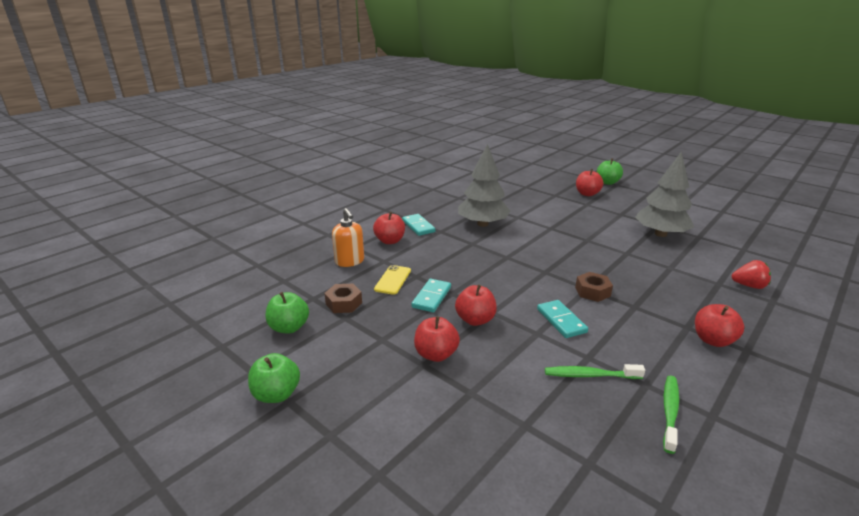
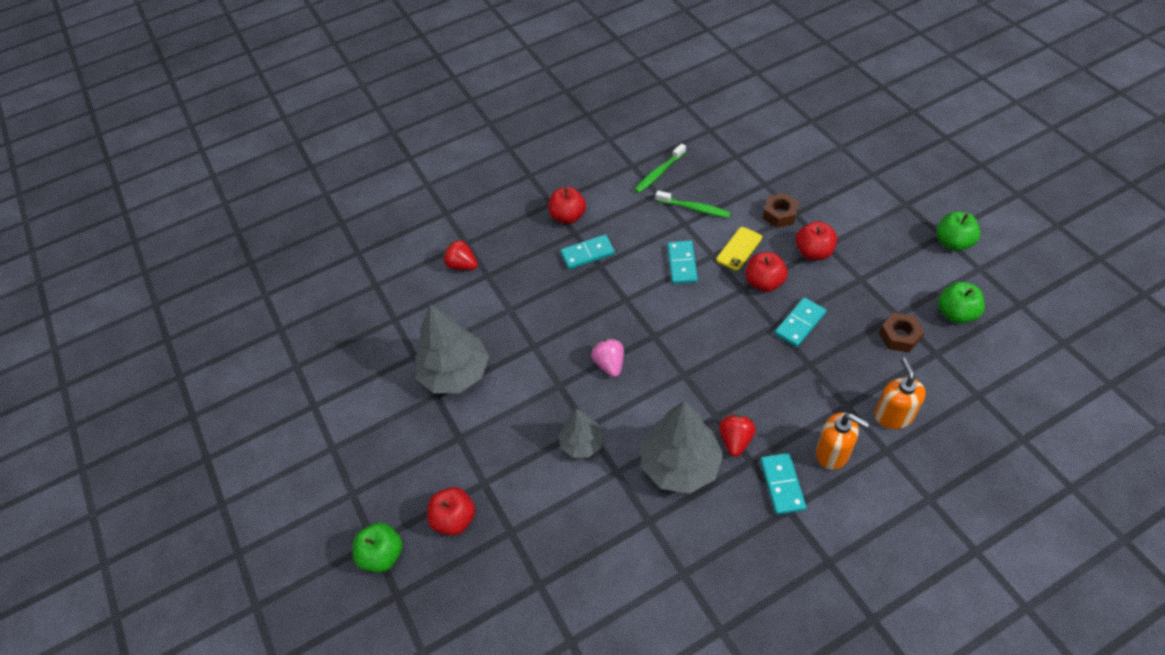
camera: 155 degrees left, 25 degrees up
red apple [373,212,405,244] -> orange soap dispenser [816,413,870,470]
yellow phone [374,265,411,295] -> yellow phone moved to [716,227,762,271]
brown nut [575,272,613,302] -> brown nut moved to [763,193,799,228]
none -> grey tree [559,409,604,458]
none -> turquoise domino [560,235,615,270]
none -> pink strawberry [591,339,624,377]
none -> red strawberry [719,415,756,457]

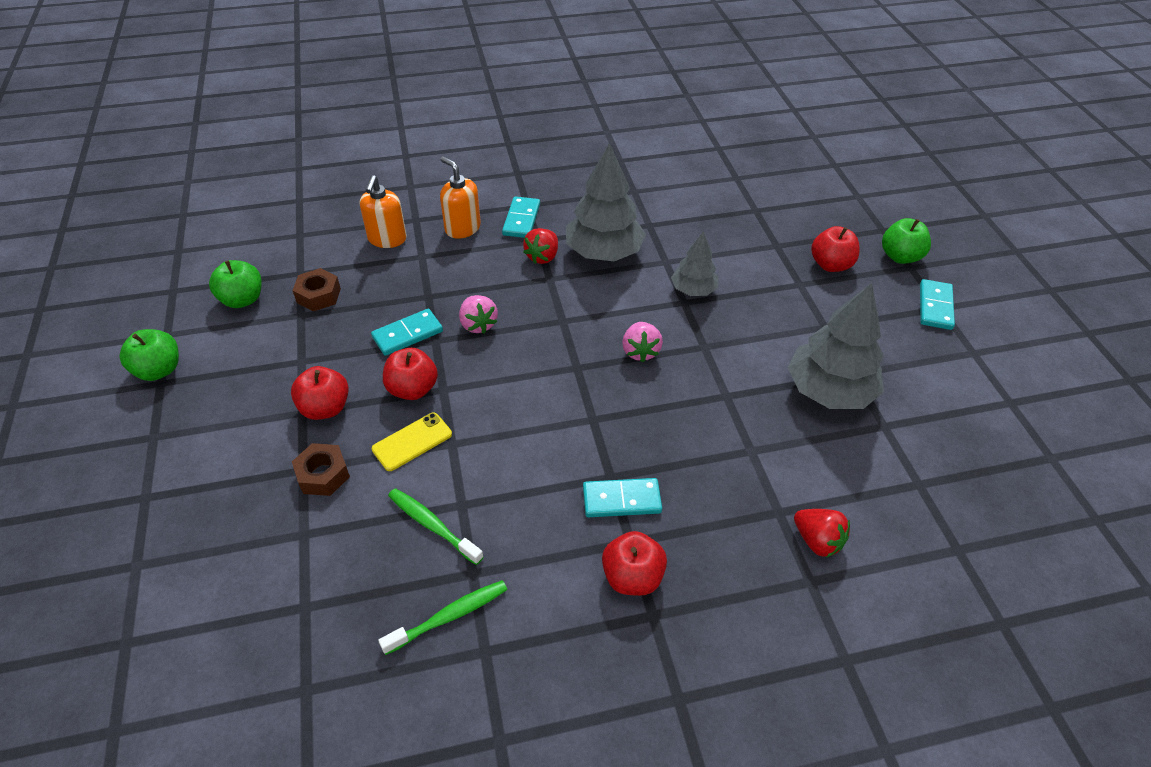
camera: 170 degrees left, 5 degrees down
turquoise domino [667,241,698,284] -> turquoise domino moved to [920,279,955,330]
none -> pink strawberry [459,295,498,333]

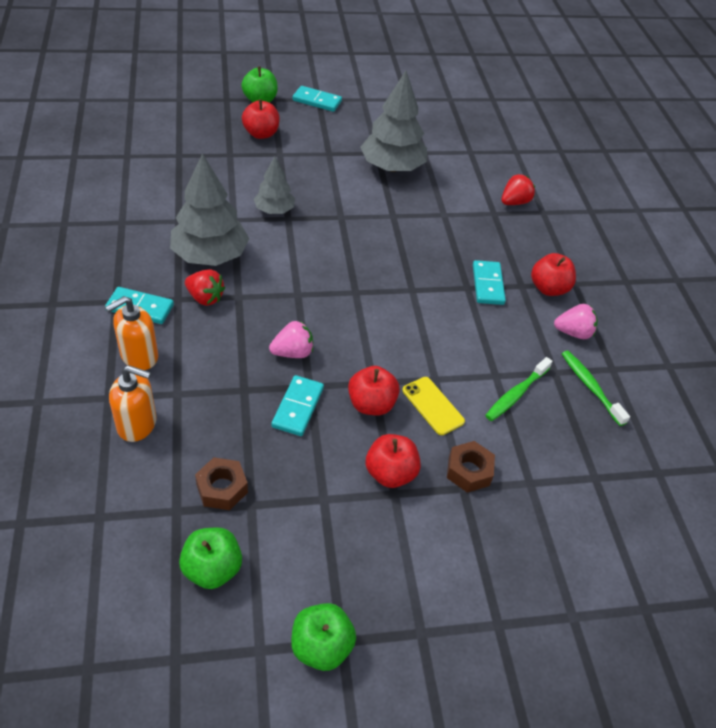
camera: 90 degrees left, 0 degrees up
turquoise domino [371,309,443,356] -> turquoise domino turned 45 degrees clockwise [271,375,324,436]
pink strawberry [622,322,663,362] -> pink strawberry moved to [554,304,598,339]

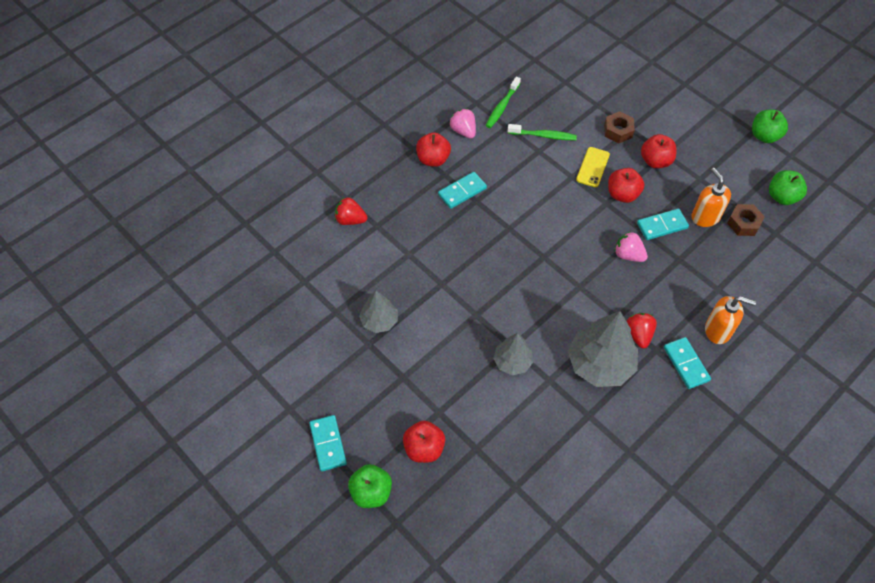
camera: 120 degrees left, 10 degrees up
orange soap dispenser [109,365,157,442] -> orange soap dispenser moved to [691,168,731,227]
grey tree [360,71,427,172] -> grey tree [359,291,398,333], size x0.57

